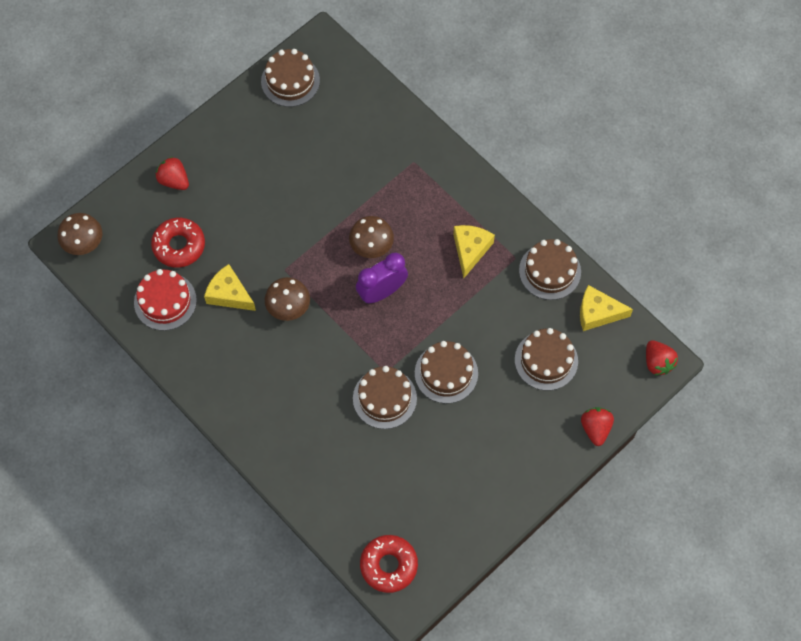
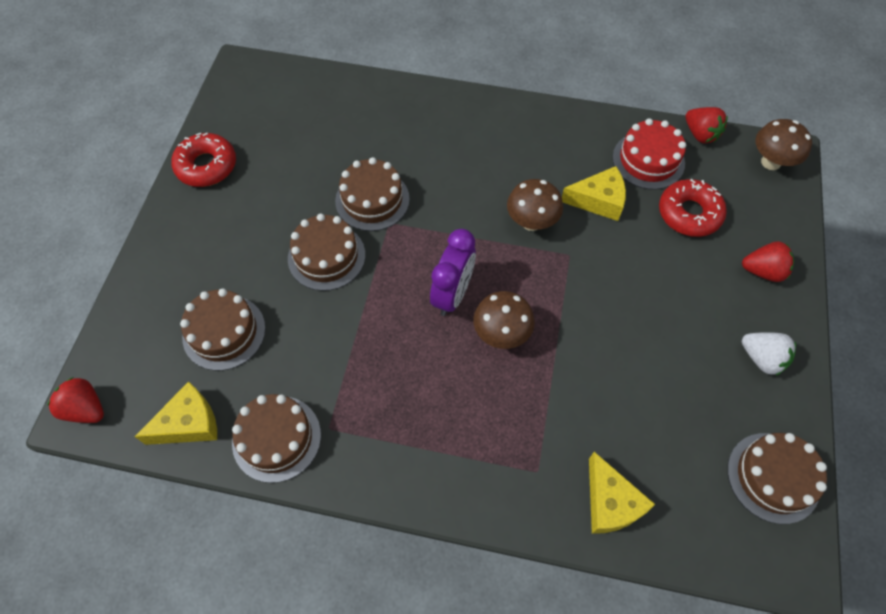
camera: 145 degrees right, 5 degrees down
red donut [360,535,418,593] -> red donut moved to [171,133,236,187]
yellow cheese [453,225,495,278] -> yellow cheese moved to [589,452,655,534]
red strawberry [581,407,614,446] -> red strawberry moved to [685,107,728,143]
none -> white strawberry [742,332,796,376]

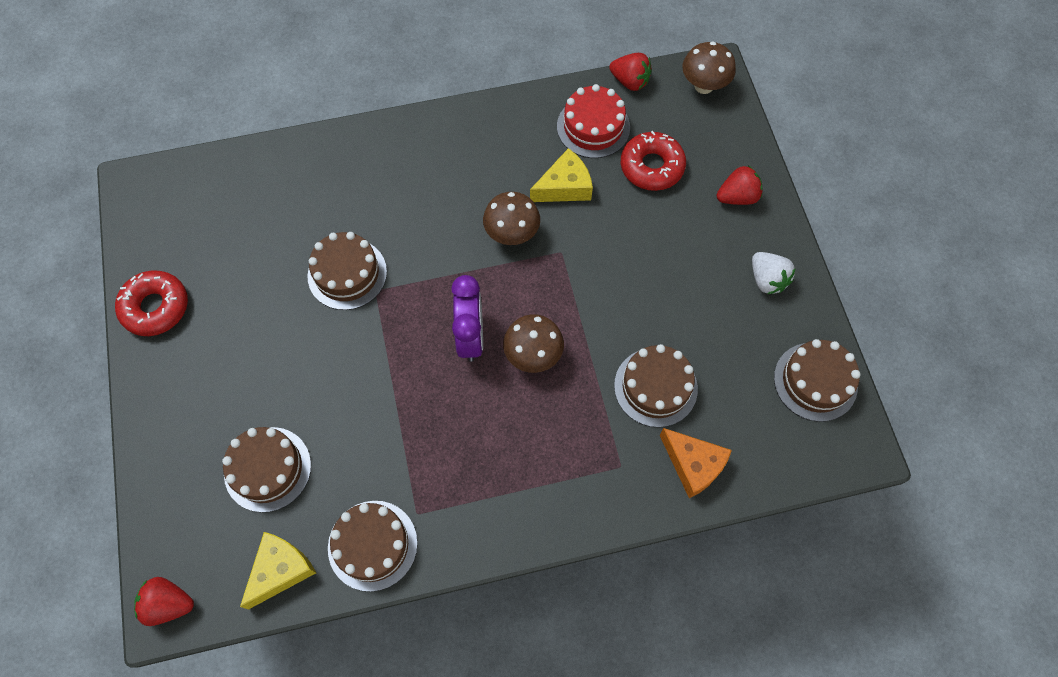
camera: 25 degrees left, 5 degrees up
brown cake [288,213,365,291] -> brown cake moved to [614,344,698,428]
yellow cheese [589,452,655,534] -> orange cheese [660,428,732,498]
white strawberry [742,332,796,376] -> white strawberry turned 45 degrees clockwise [752,252,796,294]

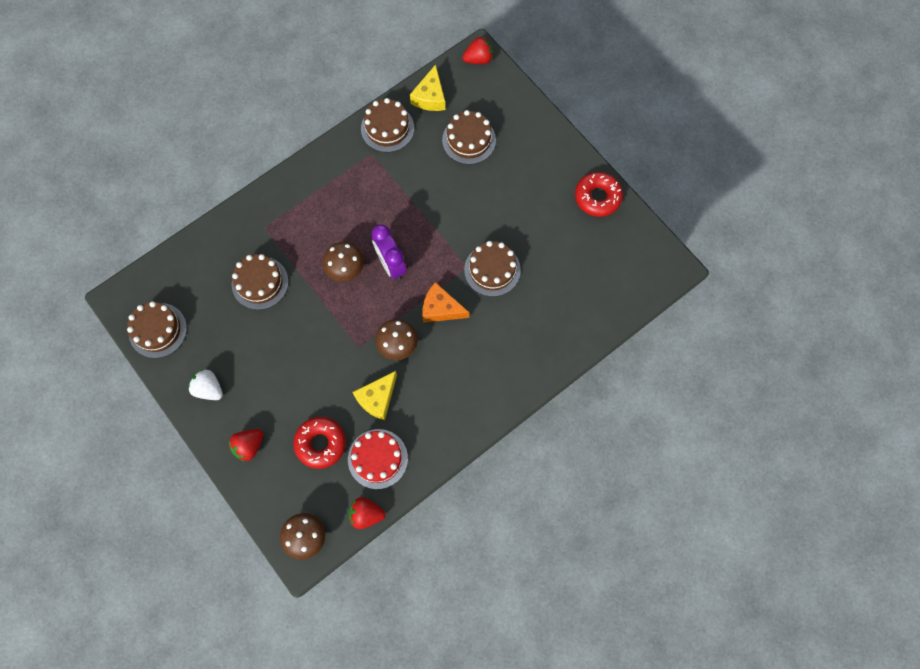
camera: 155 degrees right, 5 degrees up
orange cheese [660,428,732,498] -> orange cheese moved to [422,282,469,323]

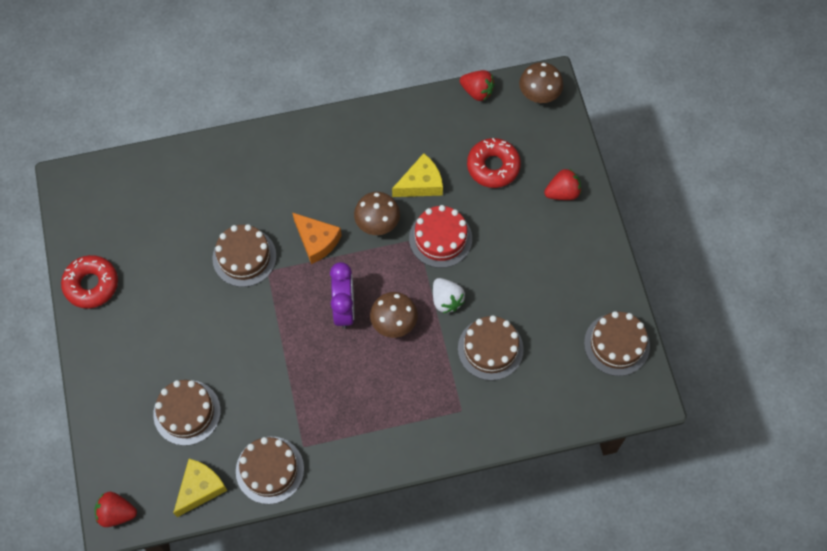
camera: 155 degrees left, 5 degrees down
white strawberry [188,369,223,400] -> white strawberry moved to [433,278,465,313]
red cake [348,429,408,489] -> red cake moved to [409,205,472,268]

